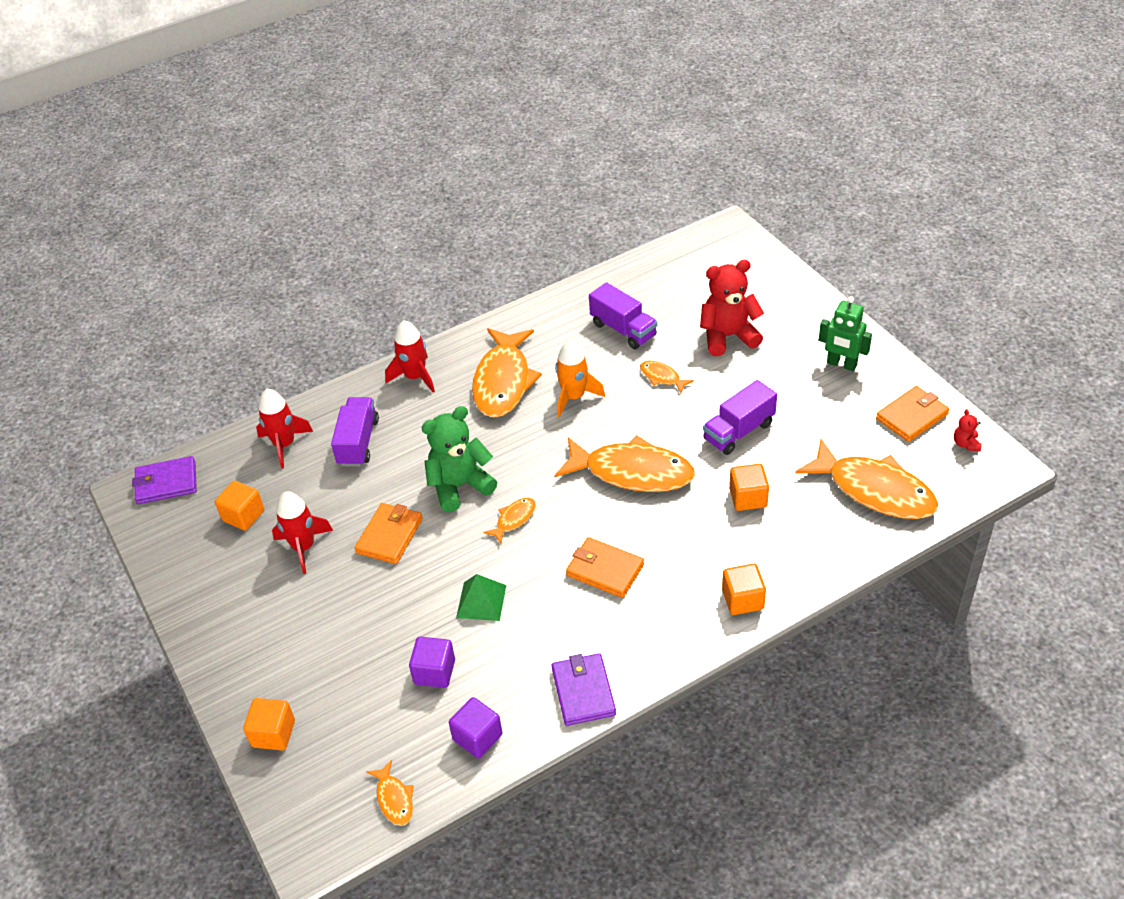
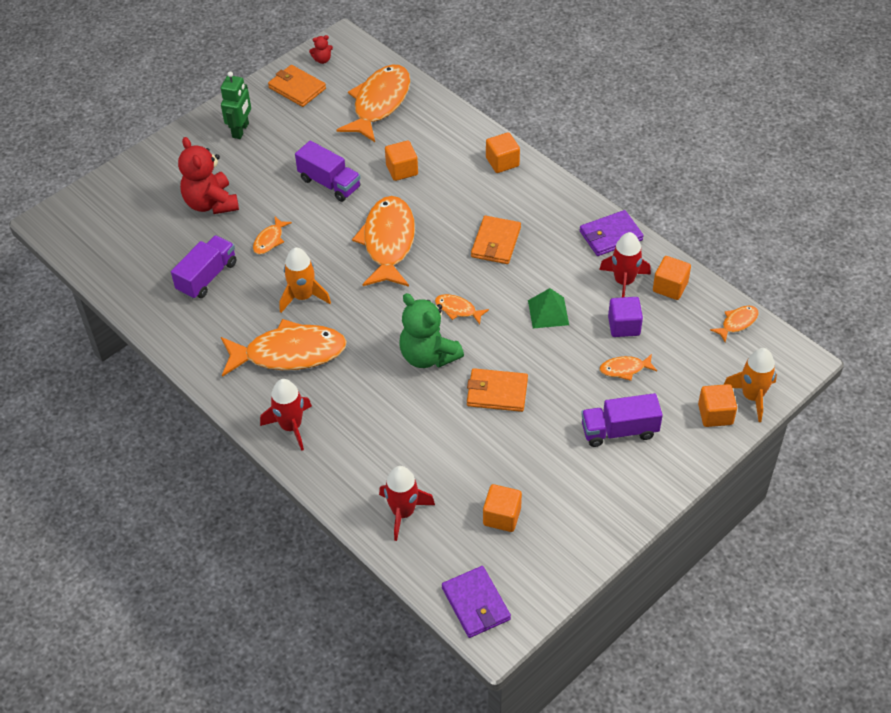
camera: 105 degrees left, 5 degrees up
red rocket [272,492,333,574] -> red rocket moved to [599,232,651,297]
purple truck [331,397,379,467] -> purple truck moved to [581,393,663,447]
purple cube [449,697,503,758] -> orange cube [653,256,691,300]
none -> orange fish [600,354,657,381]
none -> orange rocket [723,348,777,422]

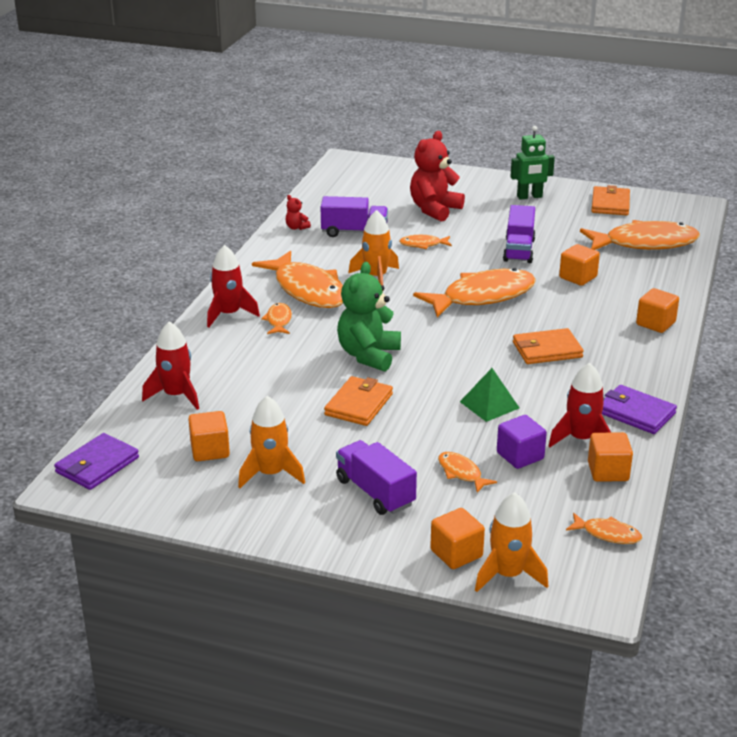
camera: 60 degrees right, 20 degrees down
red teddy bear [309,35,333,64] -> red teddy bear moved to [285,195,311,230]
orange fish [435,294,489,324] -> orange fish moved to [261,303,292,334]
orange wallet [467,368,528,412] -> orange wallet turned 45 degrees clockwise [324,376,393,426]
none -> orange rocket [238,396,305,488]

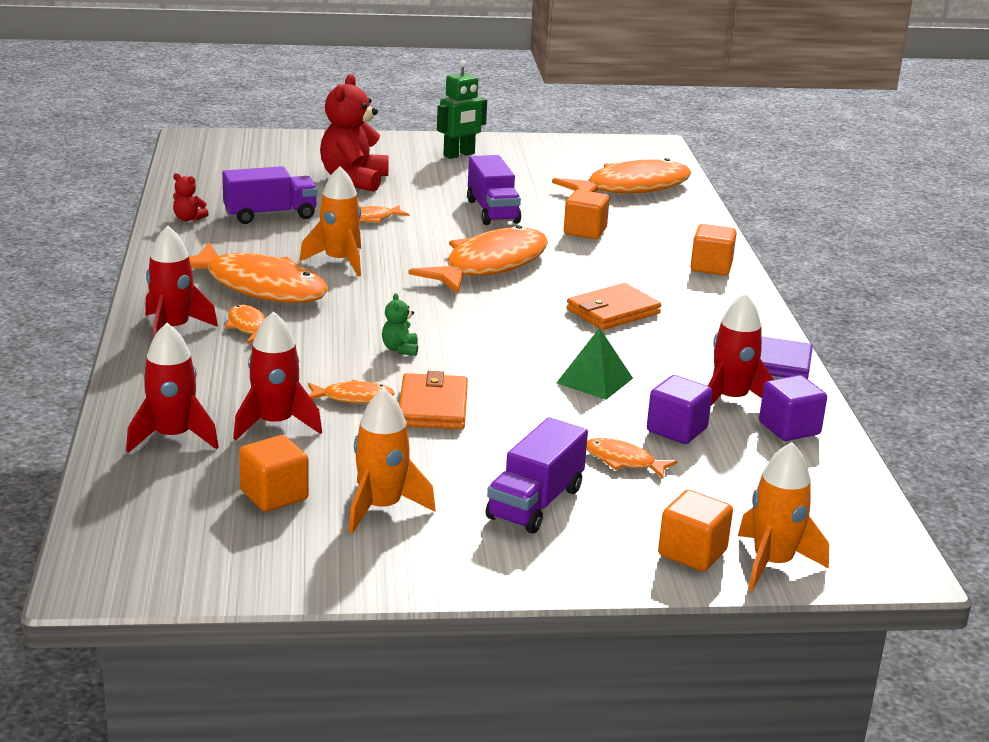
camera: 25 degrees left, 5 degrees down
purple wallet [54,433,139,490] -> none
purple truck [336,440,417,515] -> purple truck turned 90 degrees counterclockwise [486,417,588,534]
green teddy bear [337,262,401,372] -> green teddy bear [382,293,418,356], size x0.44
orange fish [566,513,642,544] -> orange fish moved to [308,380,395,404]
orange cube [588,432,633,482] -> purple cube [759,375,827,441]
orange wallet [591,185,630,215] -> none
none -> red rocket [233,311,322,440]

